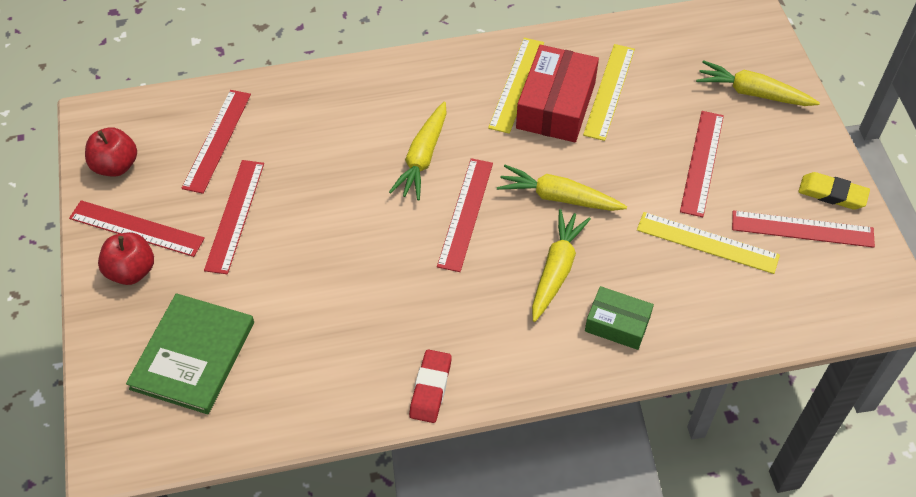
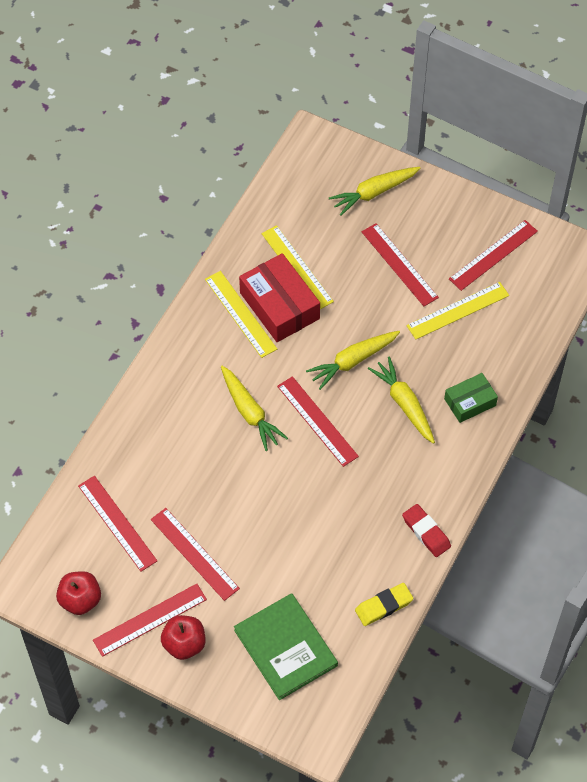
camera: 50 degrees left, 5 degrees up
yellow eraser [798,172,870,210] -> yellow eraser moved to [355,583,413,626]

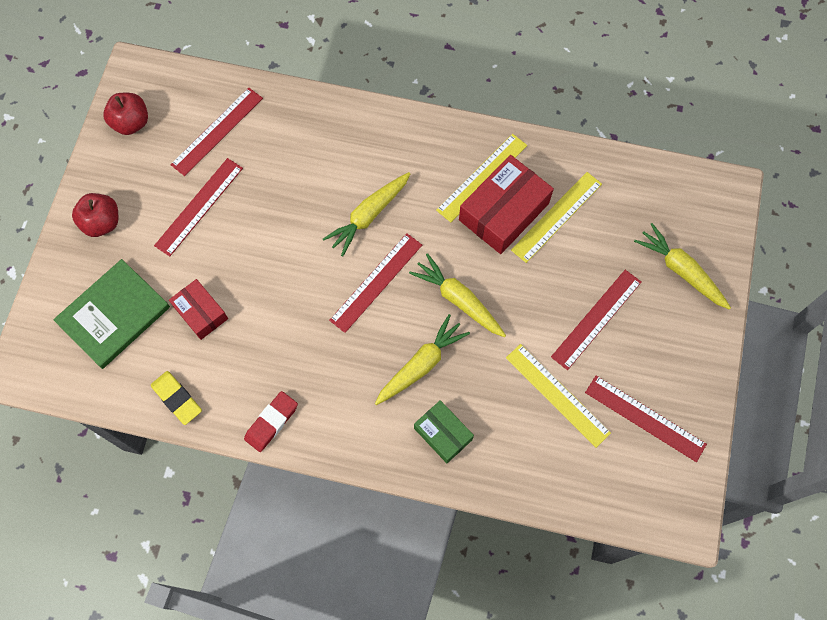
camera: 75 degrees right, 10 degrees up
red ruler [93,584,207,657] -> none
none -> red box [169,279,228,340]

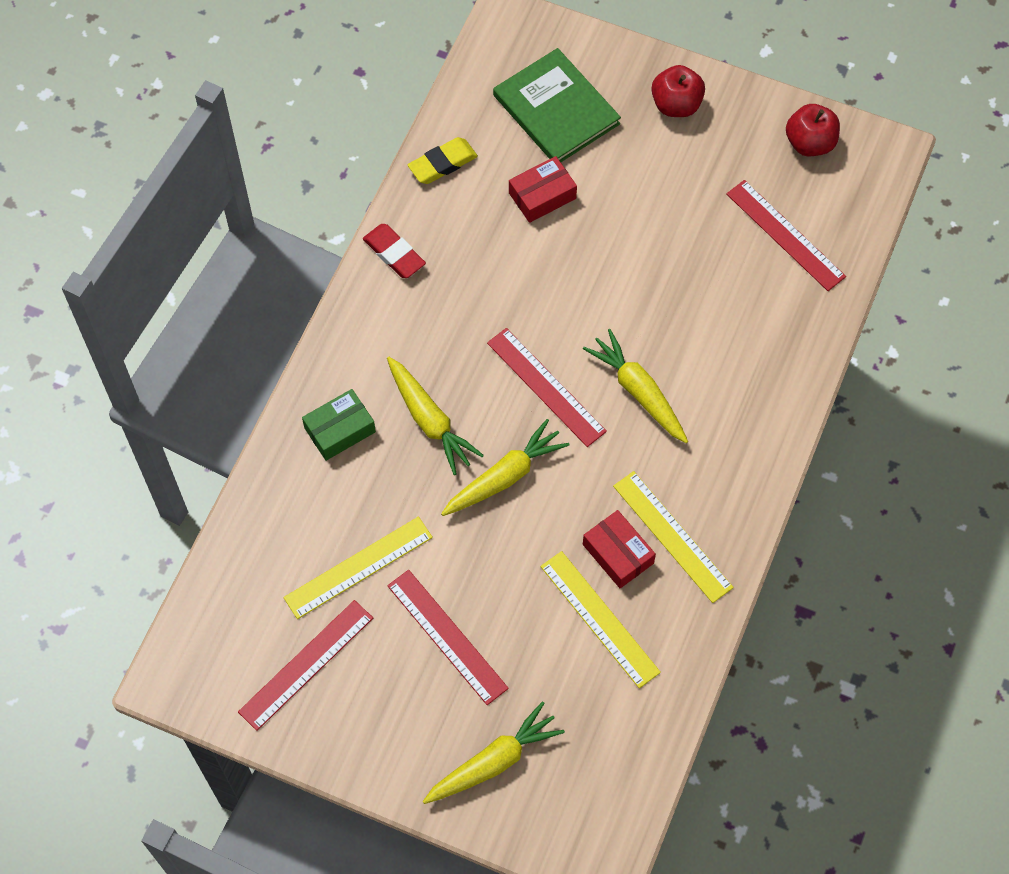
camera: 100 degrees right, 5 degrees down
red ruler [154,158,243,256] -> none
red box [459,155,554,254] -> red box [583,510,656,588], size x0.59

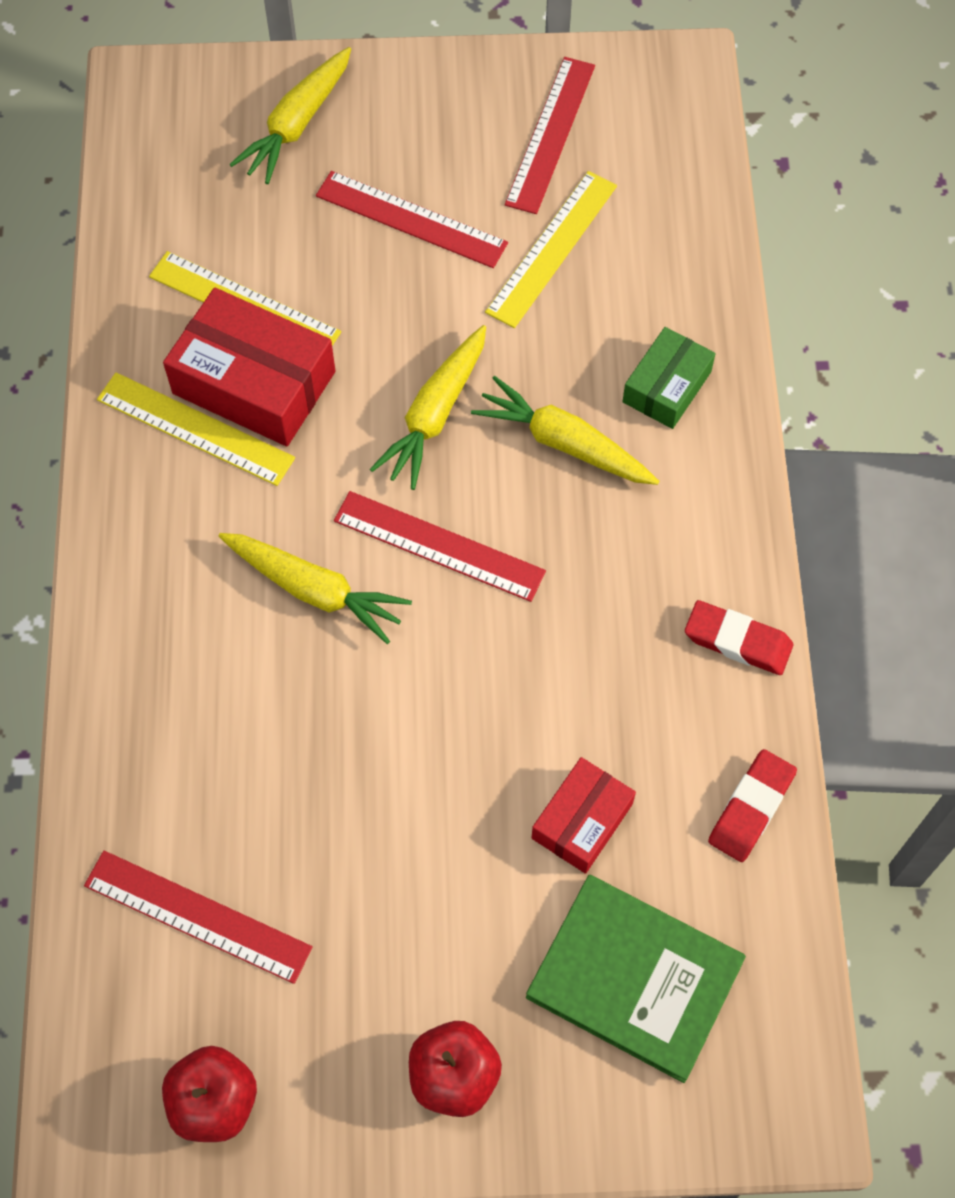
camera: 155 degrees right, 0 degrees up
yellow eraser [408,137,478,184] -> red eraser [708,749,797,862]
red box [583,510,656,588] -> red box [163,288,335,446], size x1.69

